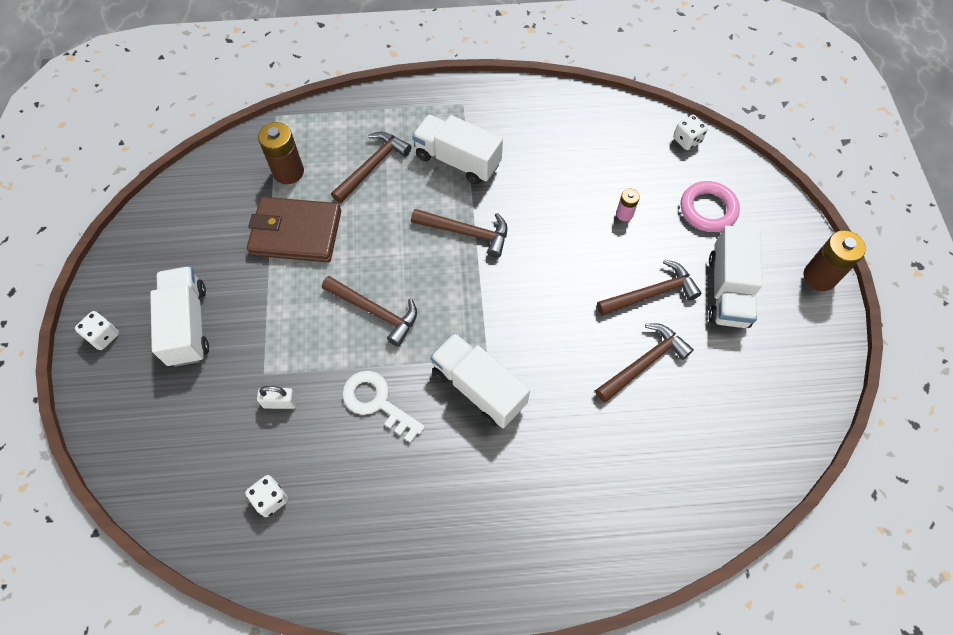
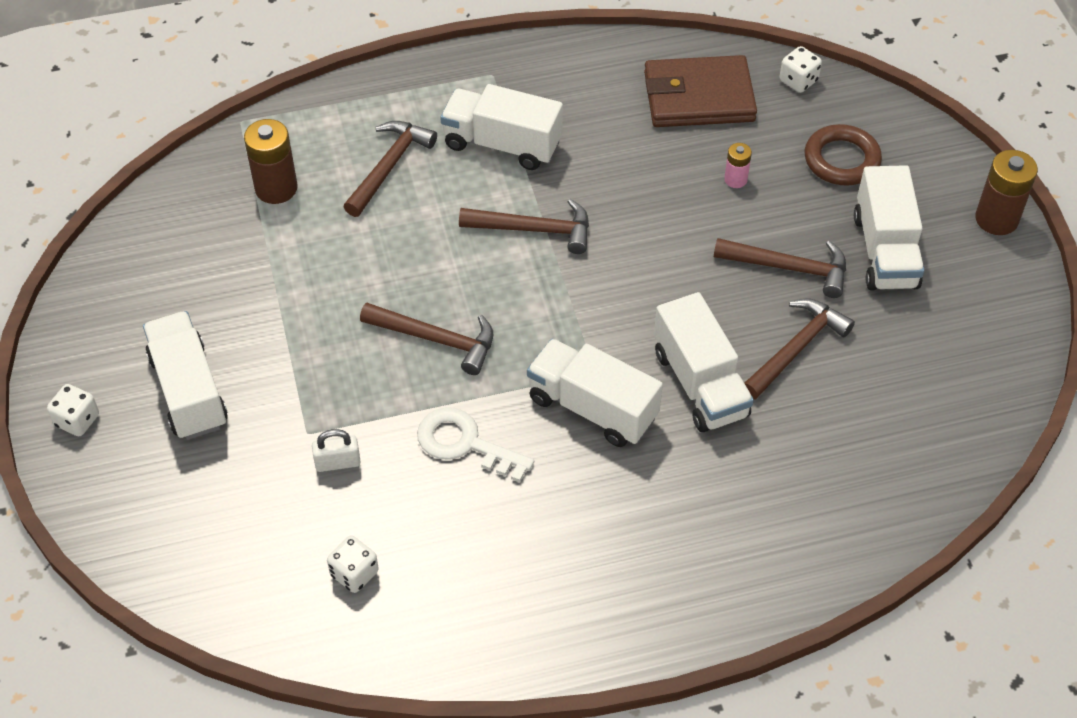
camera: 10 degrees left, 10 degrees down
brown wallet [247,197,341,262] -> brown wallet moved to [644,55,757,127]
brown hammer [597,259,701,316] -> brown hammer turned 45 degrees clockwise [714,238,846,298]
pink ring [681,181,740,232] -> brown ring [805,124,882,186]
none -> white truck [654,292,754,432]

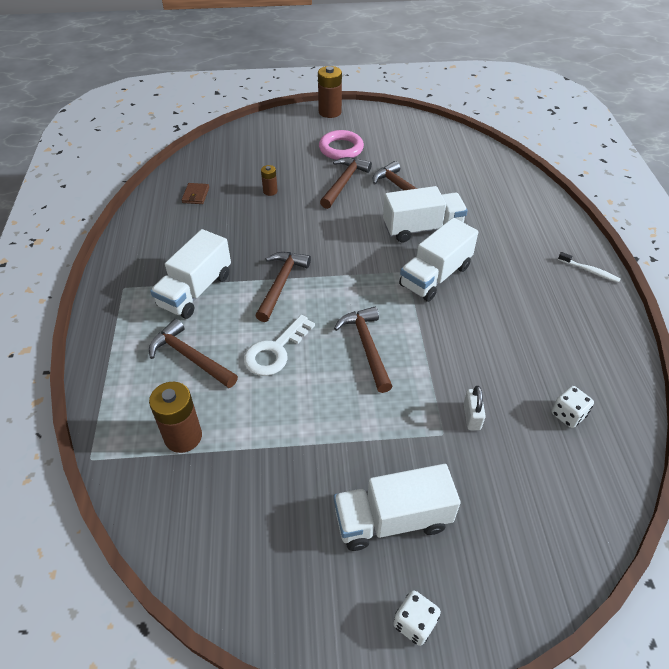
camera: 80 degrees left, 5 degrees down
brown hammer [360,303,493,375] -> brown hammer turned 45 degrees counterclockwise [334,307,393,393]
white key [417,407,534,482] -> white key moved to [244,315,315,376]
brown wallet [644,55,757,127] -> brown wallet [181,183,209,204], size x0.42
pink battery [724,143,752,188] -> brown battery [261,165,278,196]
white dice [779,46,822,93] -> none
brown ring [805,124,882,186] -> none
white truck [854,165,924,291] -> pink ring [319,130,364,160]
none -> white toothbrush [558,252,621,283]

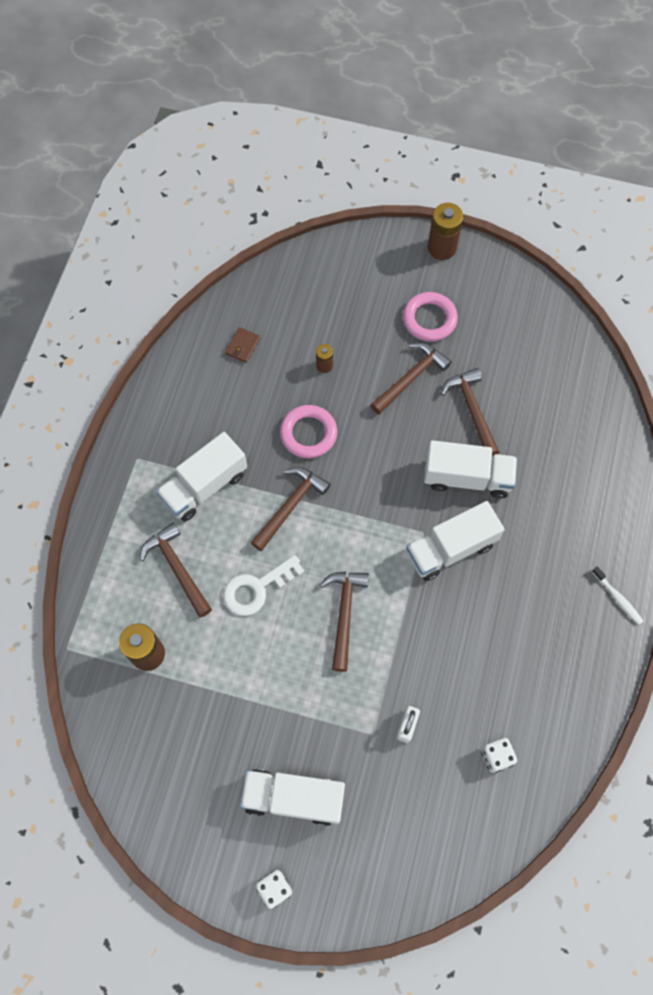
camera: 20 degrees right, 20 degrees up
none -> pink ring [280,405,337,458]

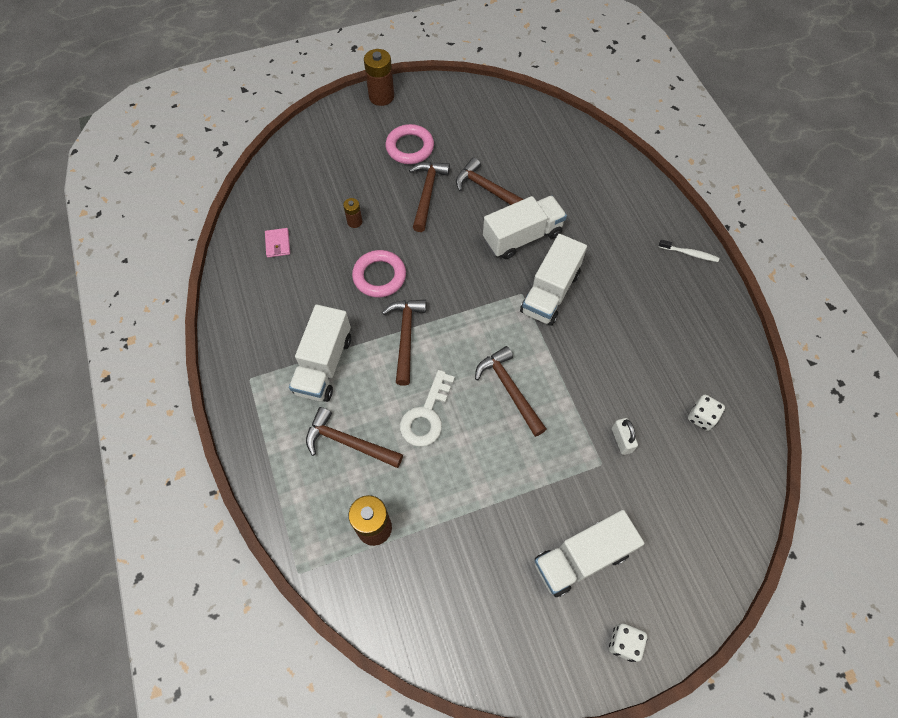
camera: 35 degrees left, 5 degrees down
brown wallet [225,327,261,363] -> pink wallet [265,228,290,258]

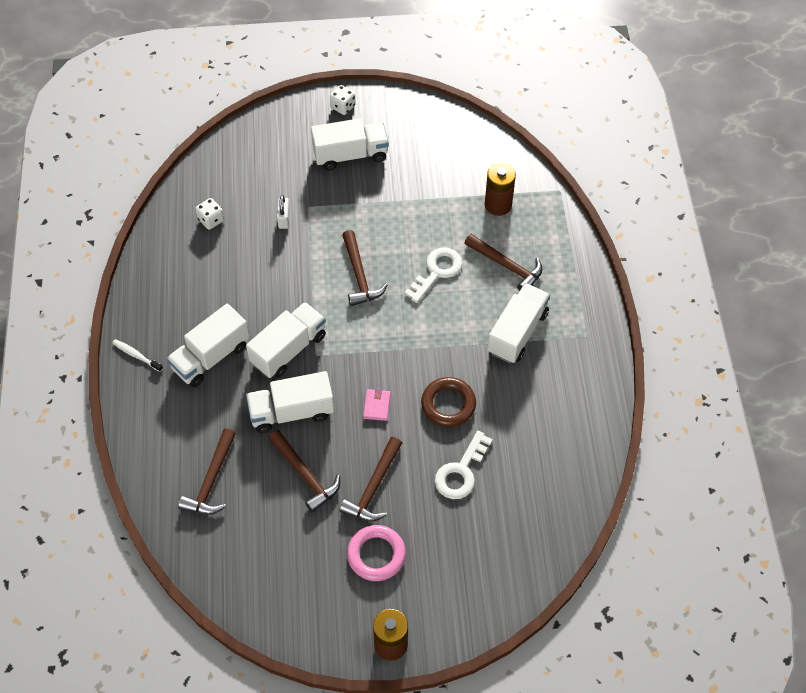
camera: 165 degrees left, 5 degrees down
pink wallet [265,228,290,258] -> pink wallet moved to [363,389,391,421]
brown battery [343,198,362,228] -> white key [434,431,493,499]
pink ring [352,250,406,298] -> brown ring [421,377,476,427]
brown hammer [382,300,426,386] -> brown hammer moved to [178,429,236,515]
none -> white truck [167,303,250,387]

